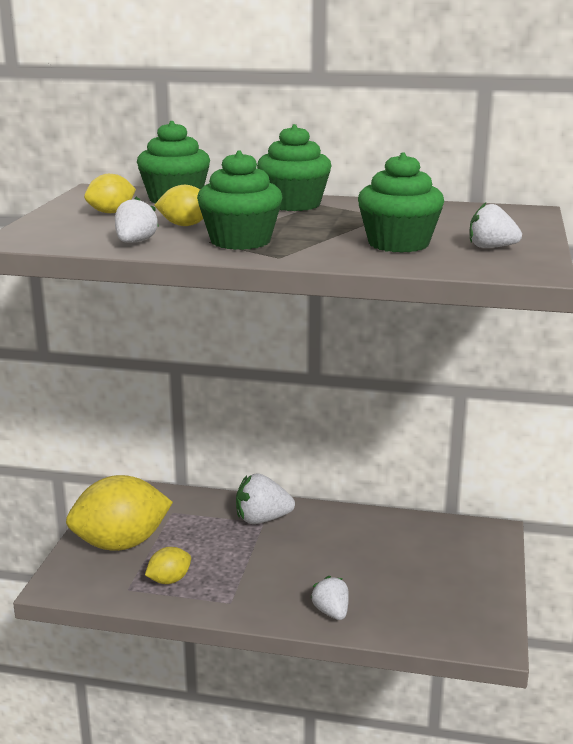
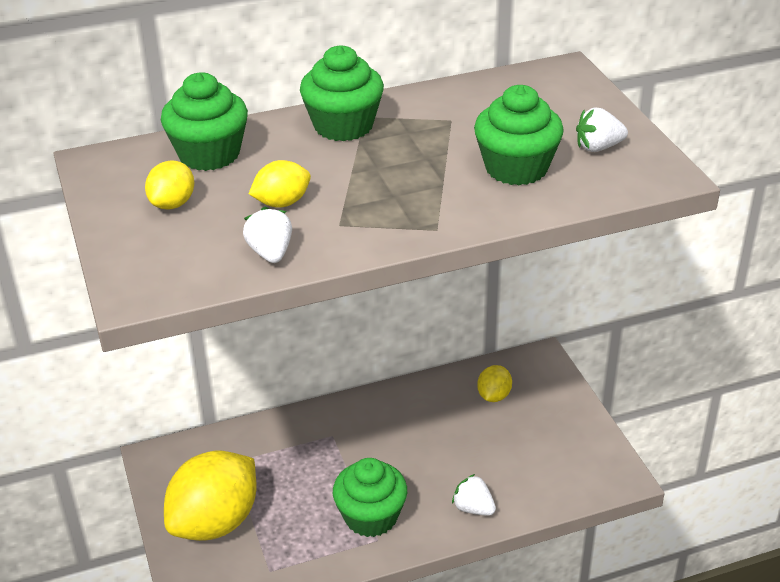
camera: 30 degrees left, 15 degrees up
yellow lemon [145,547,191,584] -> yellow lemon moved to [477,365,512,402]
green cupcake [197,151,283,250] -> green cupcake moved to [333,458,407,537]
white strawberry [236,473,295,524] -> none

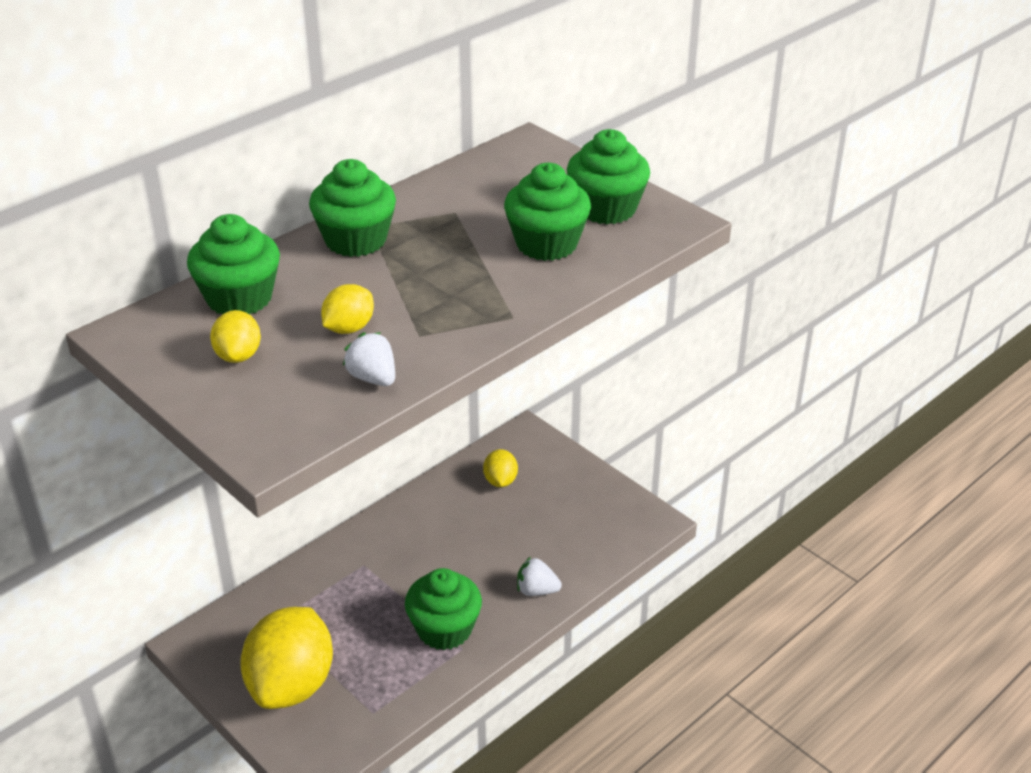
camera: 25 degrees left, 0 degrees up
white strawberry [576,107,628,152] -> green cupcake [567,129,650,224]

